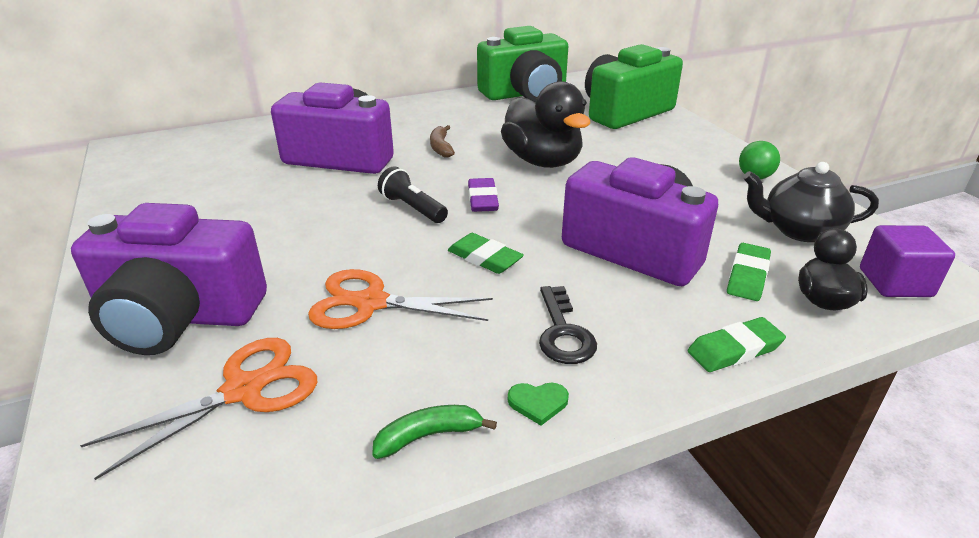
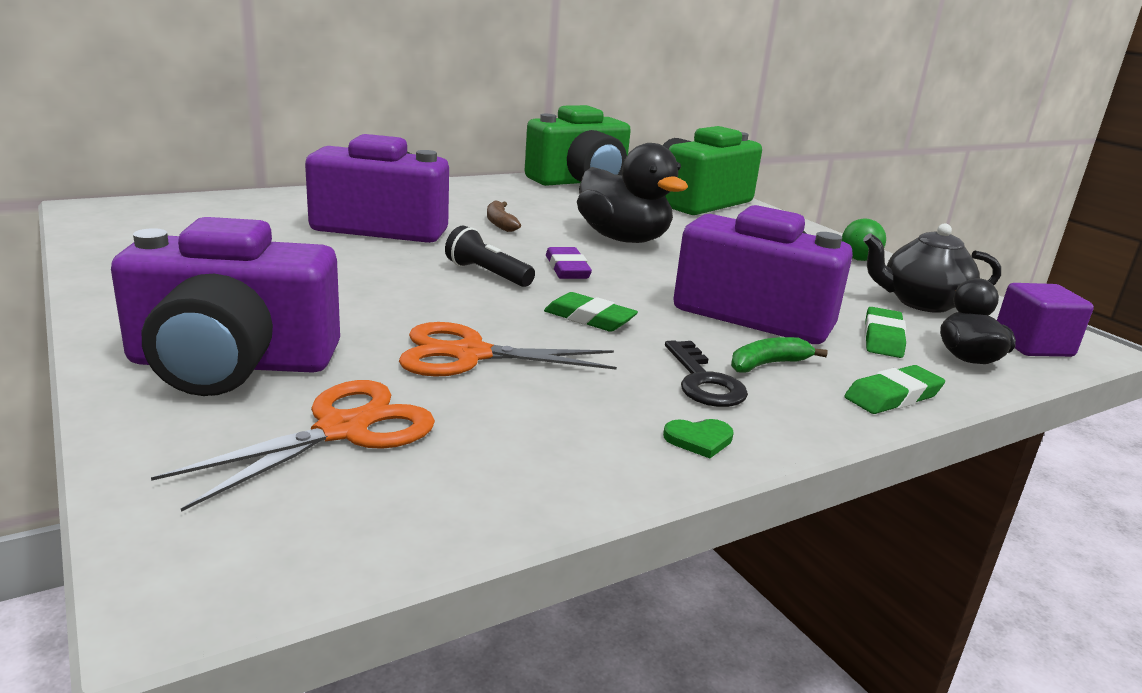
camera: 10 degrees left, 10 degrees down
green banana [372,405,497,459] -> green banana moved to [731,337,828,373]

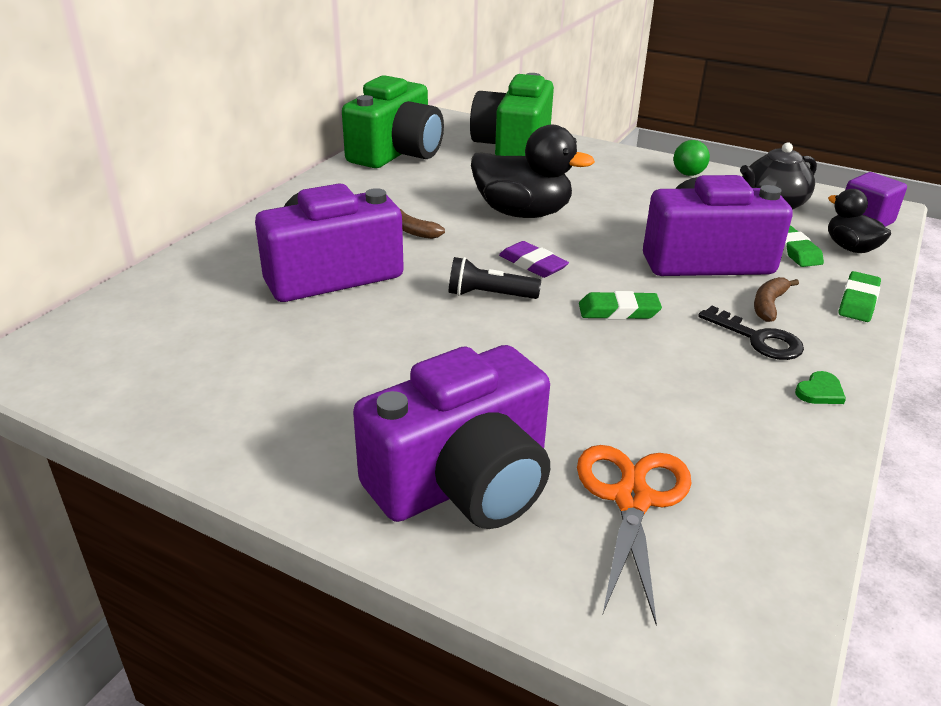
camera: 30 degrees left, 10 degrees up
orange scissors [399,322,617,377] -> none
green banana [731,337,828,373] -> brown banana [754,277,799,322]

